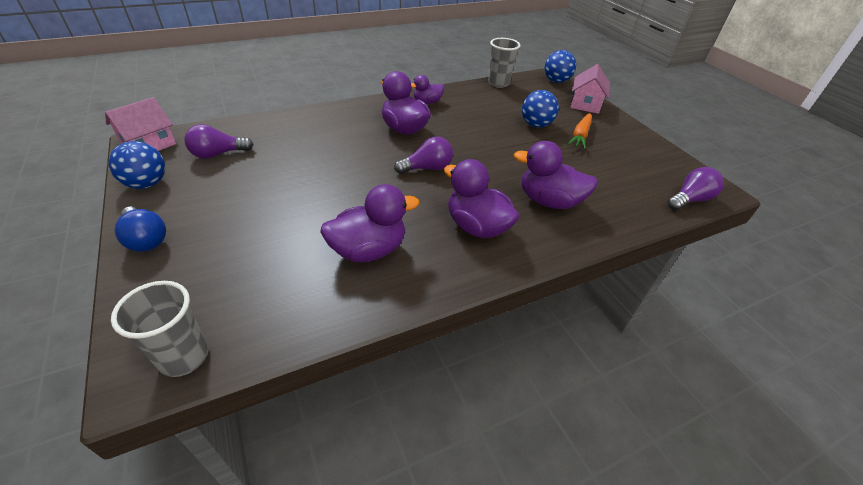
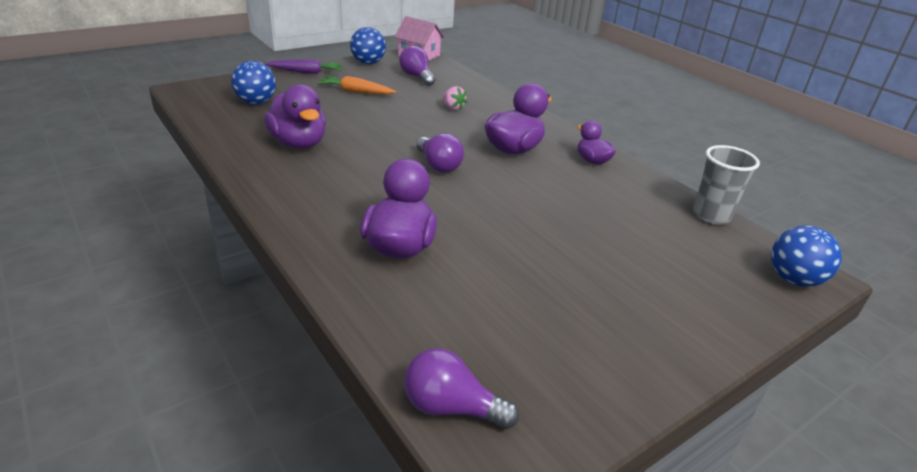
camera: 80 degrees right, 10 degrees down
grey cup [111,281,208,377] -> none
blue light bulb [115,207,166,252] -> purple carrot [265,59,343,74]
purple duck [444,159,519,238] -> none
blue ball [522,90,559,128] -> blue ball moved to [231,61,276,104]
orange carrot [568,113,592,149] -> orange carrot moved to [317,76,396,94]
pink house [571,64,610,114] -> none
purple light bulb [667,167,724,210] -> purple light bulb turned 150 degrees clockwise [404,348,519,429]
none -> pink strawberry [443,86,467,110]

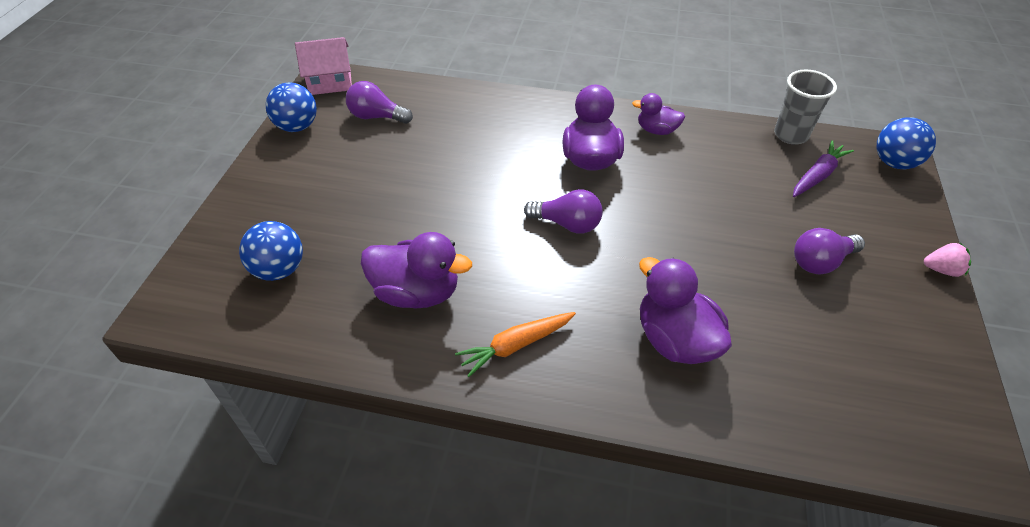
camera: 40 degrees left, 15 degrees up
purple carrot [265,59,343,74] -> purple carrot moved to [793,140,854,197]
orange carrot [317,76,396,94] -> orange carrot moved to [455,312,576,377]
purple light bulb [404,348,519,429] -> purple light bulb moved to [794,228,865,274]
pink strawberry [443,86,467,110] -> pink strawberry moved to [924,243,971,277]

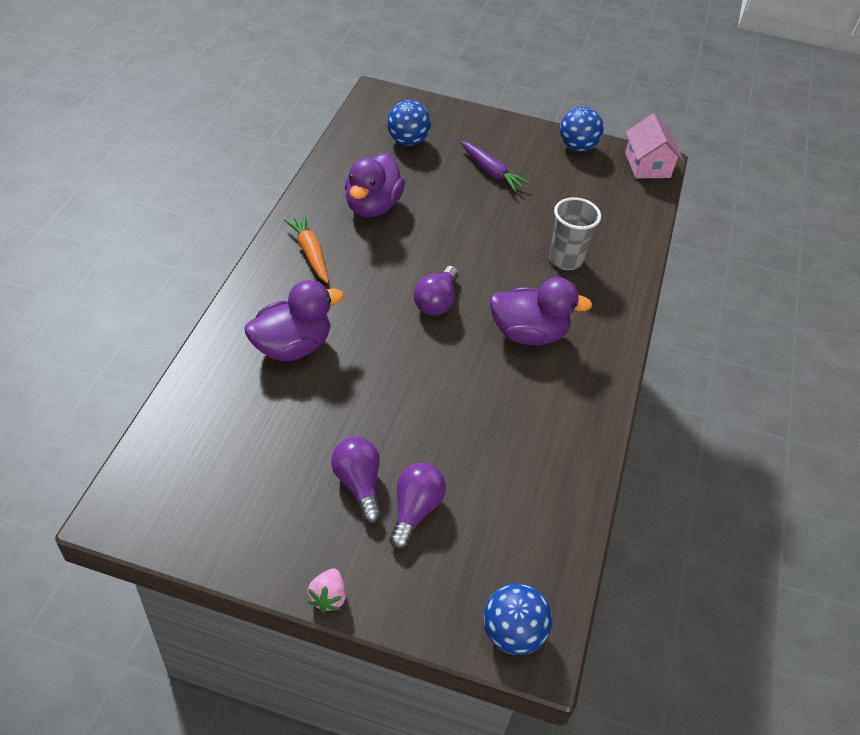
camera: 90 degrees right, 0 degrees up
purple light bulb [346,81,413,124] -> purple light bulb moved to [389,463,446,550]
purple duck [632,93,685,135] -> none
grey cup [774,70,837,145] -> grey cup moved to [549,197,601,270]
purple carrot [793,140,854,197] -> purple carrot moved to [460,141,530,192]

